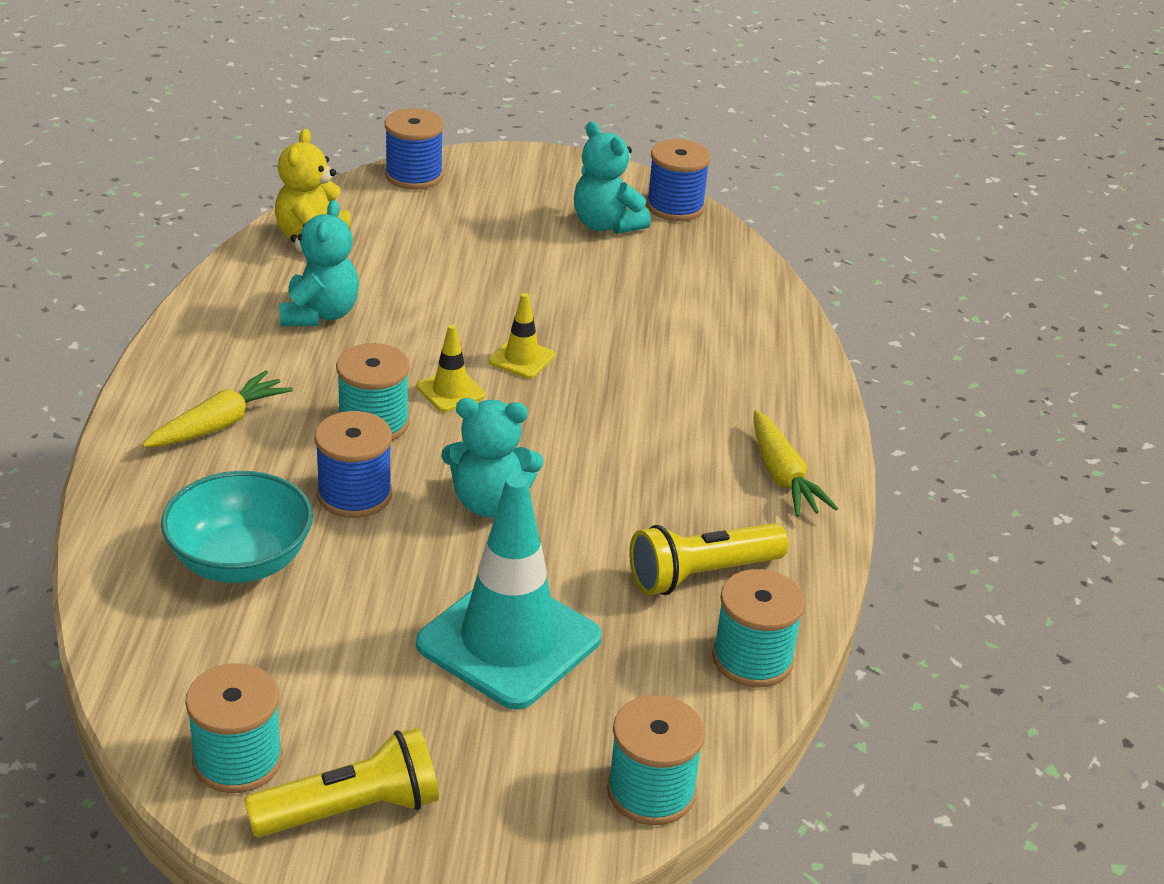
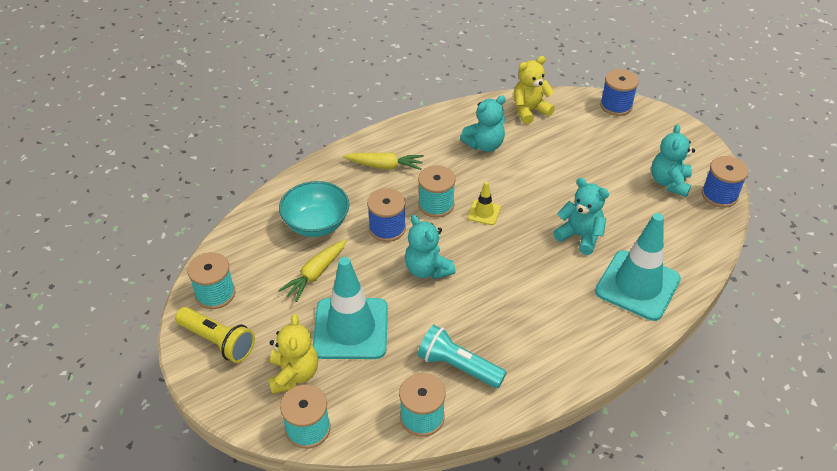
camera: 55 degrees right, 10 degrees up
yellow traffic cone [489,293,555,378] -> none
yellow flashlight [629,523,789,595] -> turquoise flashlight [418,325,507,388]
yellow carrot [754,410,838,517] -> yellow carrot moved to [278,240,346,302]
none -> yellow teddy bear [268,314,318,394]
none -> turquoise teddy bear [553,178,609,255]
none -> turquoise traffic cone [595,213,681,321]

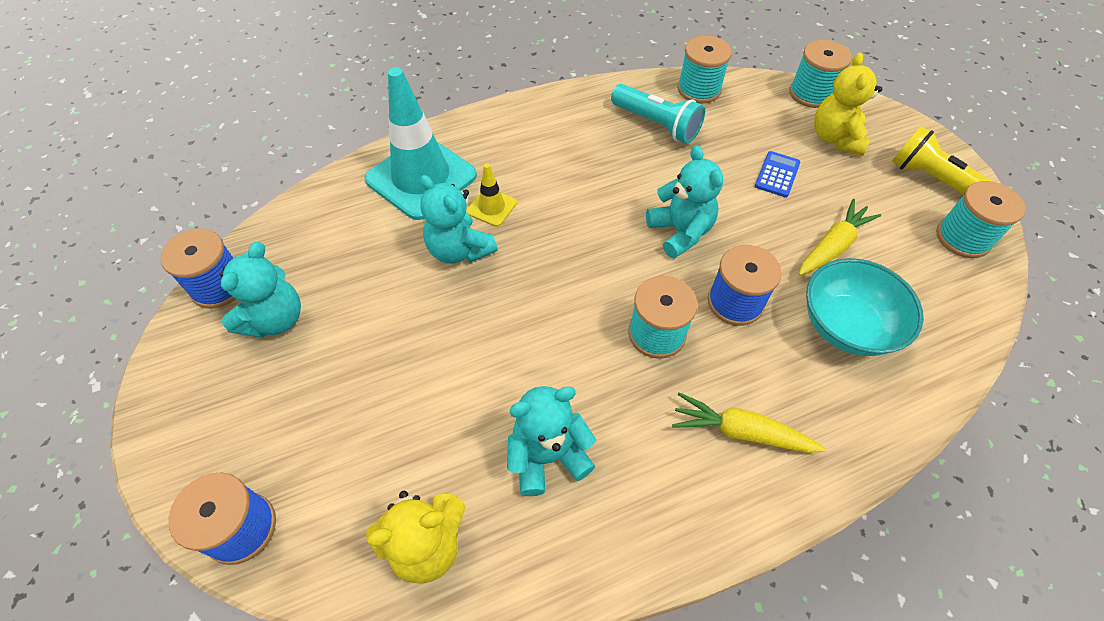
camera: 170 degrees left, 10 degrees up
turquoise traffic cone [313,257,388,359] -> blue calculator [755,151,801,197]
yellow traffic cone [467,182,501,225] -> yellow traffic cone moved to [466,163,517,227]

